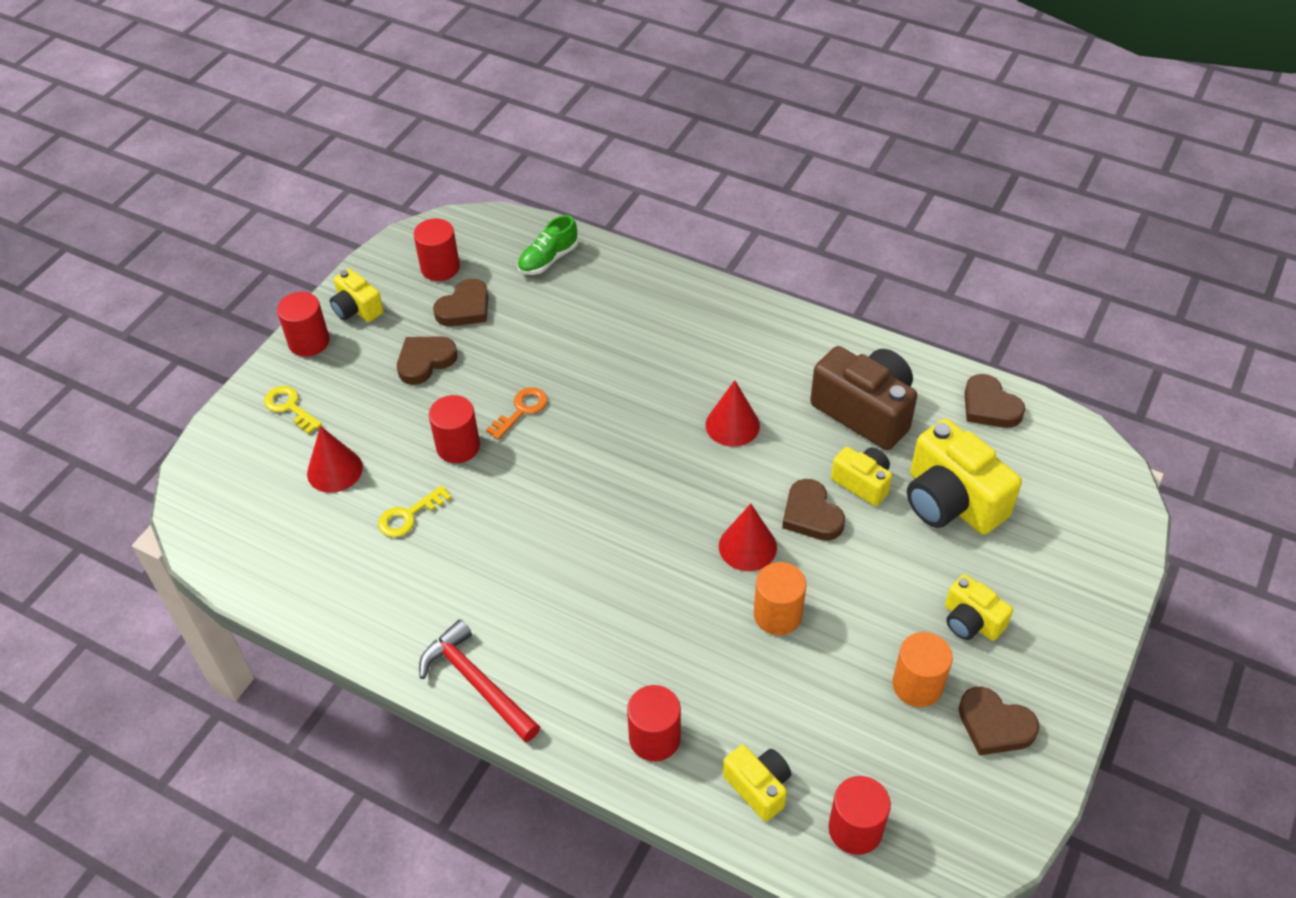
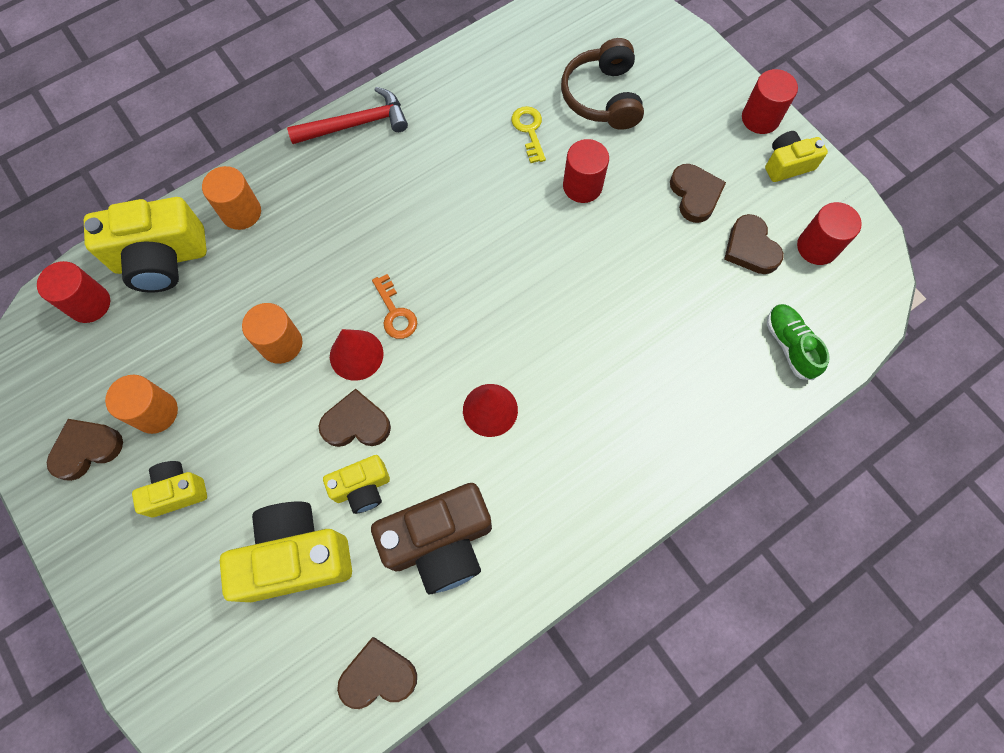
camera: 115 degrees right, 20 degrees up
yellow key [264,386,322,434] -> none
red cone [307,426,363,493] -> brown headphones [561,38,644,130]
orange key [486,387,548,440] -> orange key moved to [372,274,417,339]
red cylinder [627,685,681,761] -> orange cylinder [202,166,261,230]
yellow camera [723,745,791,822] -> yellow camera [84,197,207,292], size x1.81

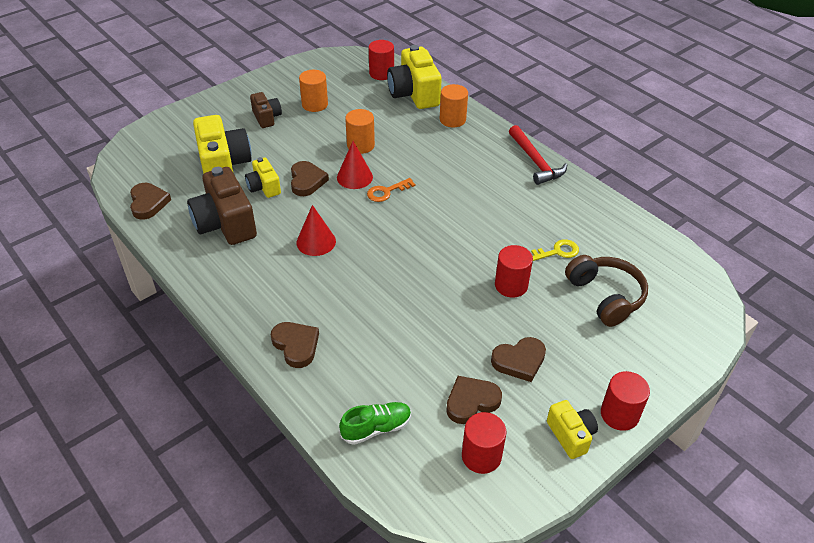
camera: 85 degrees right, 25 degrees down
brown heart [47,419,123,481] -> brown heart moved to [271,322,319,368]
yellow camera [132,461,207,517] -> brown camera [250,92,282,128]
brown headphones [561,38,644,130] -> brown headphones turned 75 degrees clockwise [565,255,648,327]

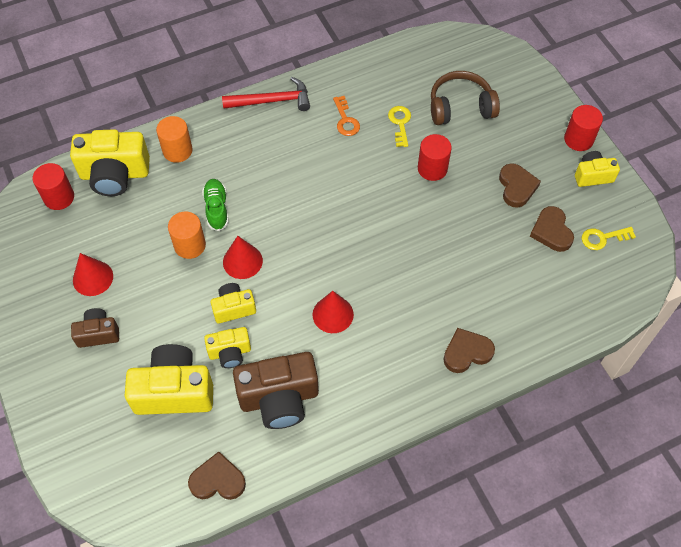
camera: 75 degrees left, 15 degrees up
brown heart [291,161,329,196] -> yellow camera [211,283,256,324]
orange cylinder [299,70,328,112] -> red cone [73,253,113,296]
green shoe [339,402,411,445] -> green shoe moved to [202,179,229,231]
orange key [367,178,416,202] -> orange key moved to [333,96,360,136]
red cylinder [462,412,507,474] -> yellow key [582,227,636,250]

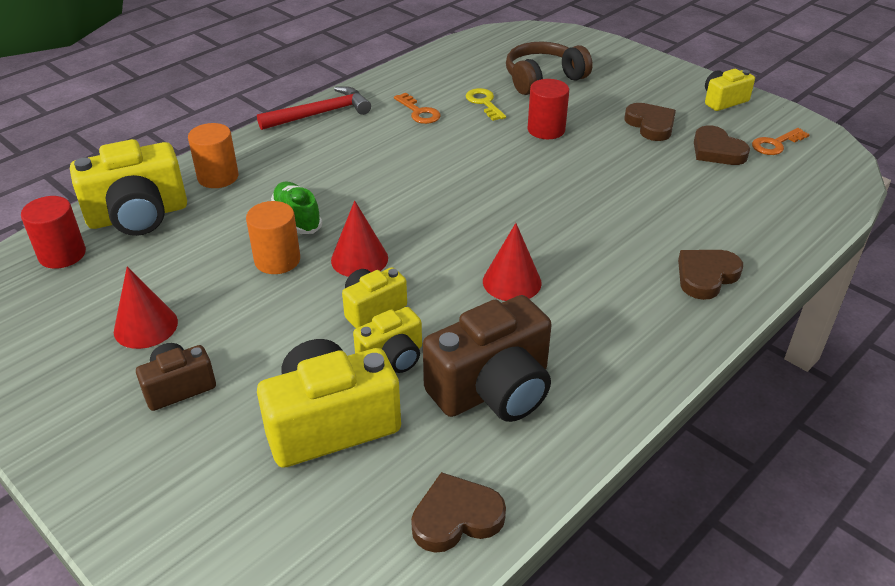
camera: 20 degrees left, 20 degrees down
red cylinder [564,105,603,151] -> none
yellow key [582,227,636,250] -> orange key [752,128,810,155]

